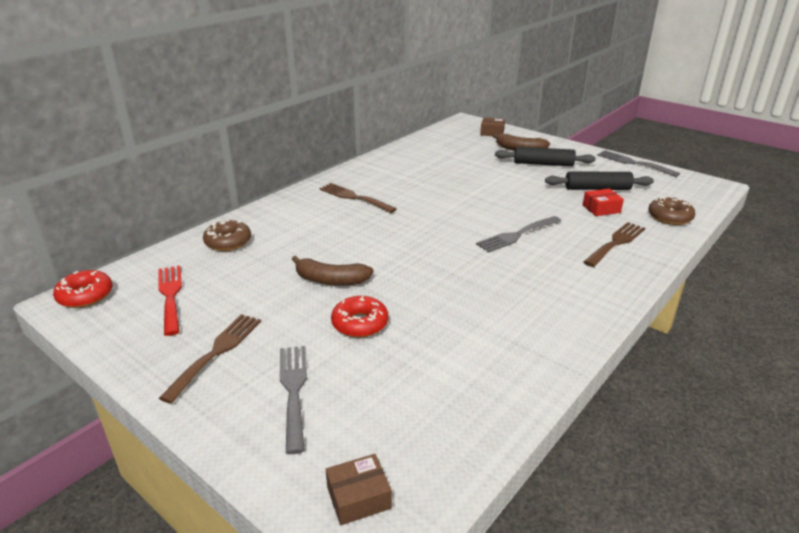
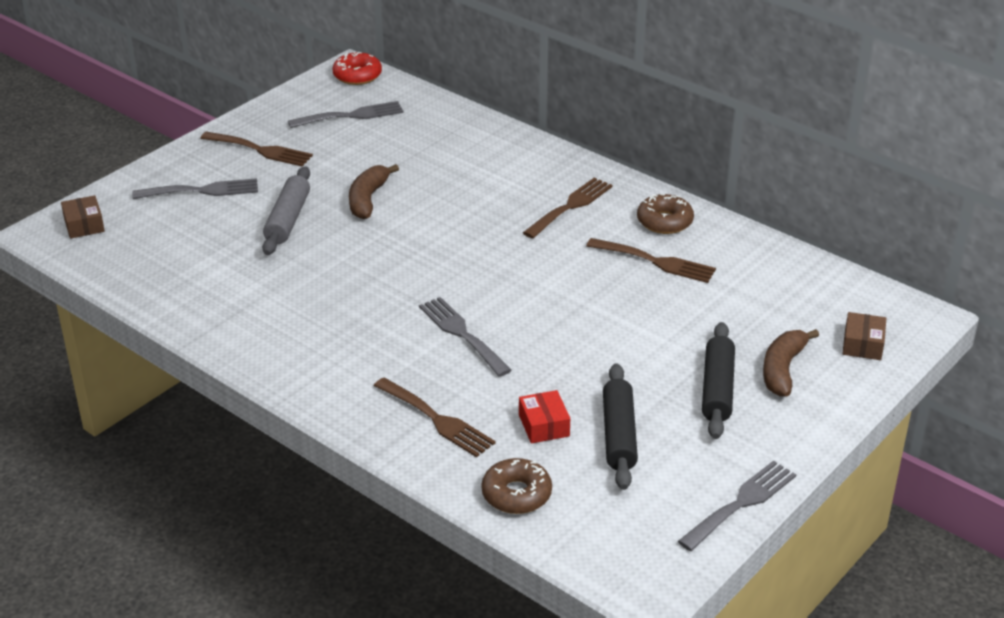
camera: 90 degrees right, 5 degrees up
red fork [158,266,182,336] -> grey fork [288,101,404,128]
brown donut [203,220,251,251] -> brown donut moved to [637,193,694,234]
red donut [331,296,388,338] -> grey rolling pin [262,166,310,255]
none -> brown fork [586,238,716,283]

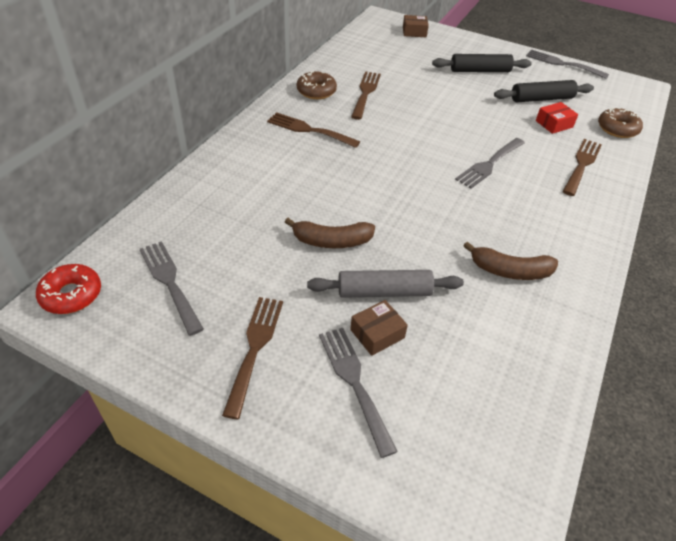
camera: 105 degrees left, 10 degrees up
brown box [61,195,105,239] -> brown box moved to [350,300,408,356]
brown banana [763,329,819,396] -> brown banana moved to [463,241,558,280]

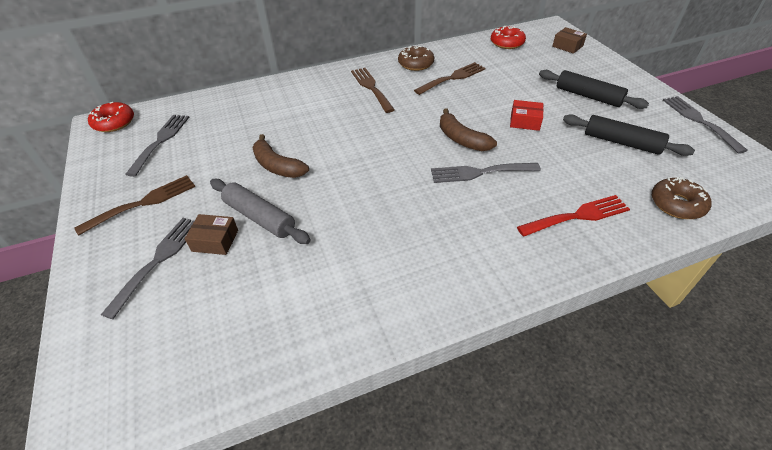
camera: 45 degrees right, 0 degrees up
brown banana [463,241,558,280] -> brown banana moved to [440,108,497,151]
red box [536,102,578,134] -> red box moved to [510,100,544,131]
brown fork [563,139,602,196] -> red fork [517,195,630,237]
none -> red donut [491,26,526,49]

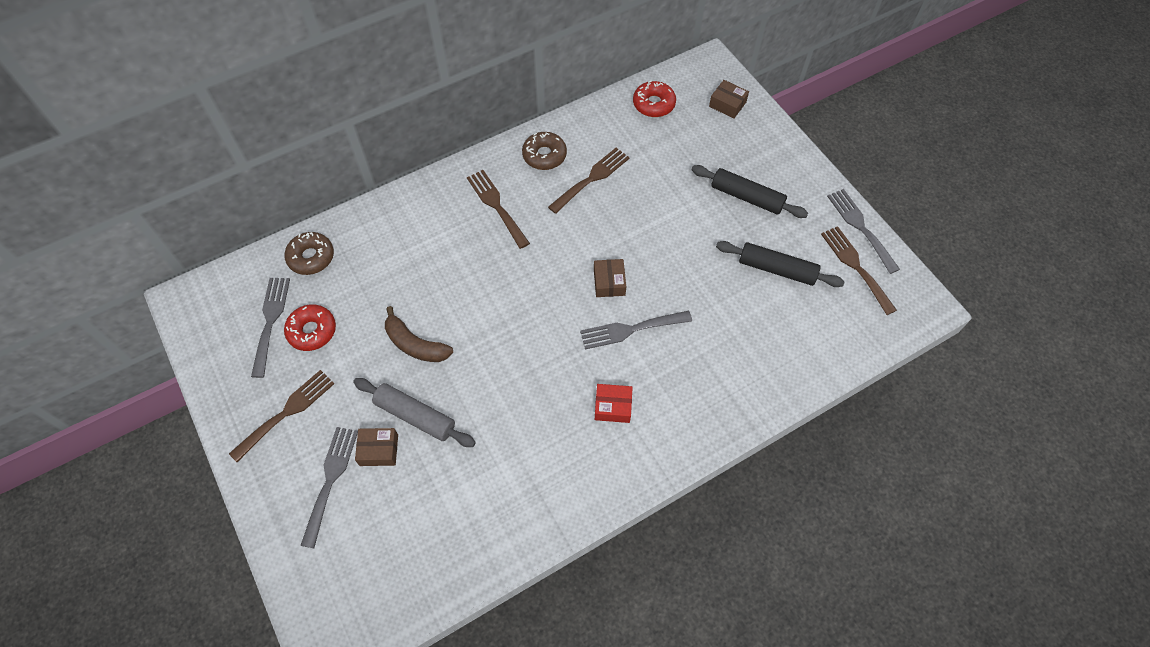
camera: 10 degrees left, 15 degrees up
red donut [88,102,134,132] -> red donut moved to [284,304,336,351]
brown banana [440,108,497,151] -> brown box [594,259,626,297]
red box [510,100,544,131] -> red box moved to [595,384,633,423]
red fork [517,195,630,237] -> none
brown donut [652,177,712,219] -> brown donut moved to [284,232,334,275]
none -> brown fork [821,226,897,315]

